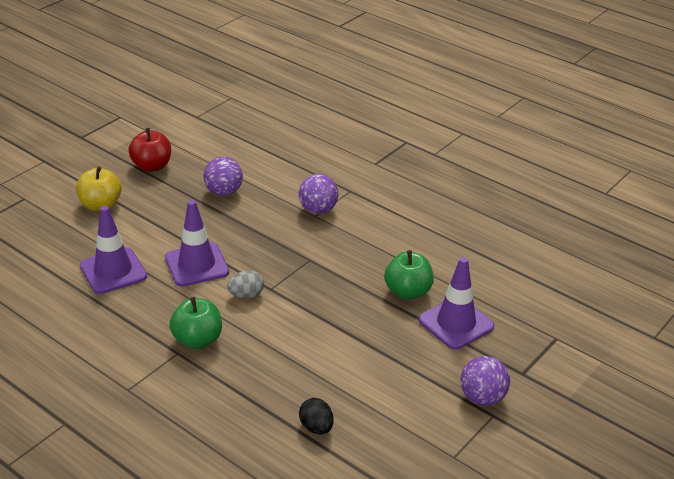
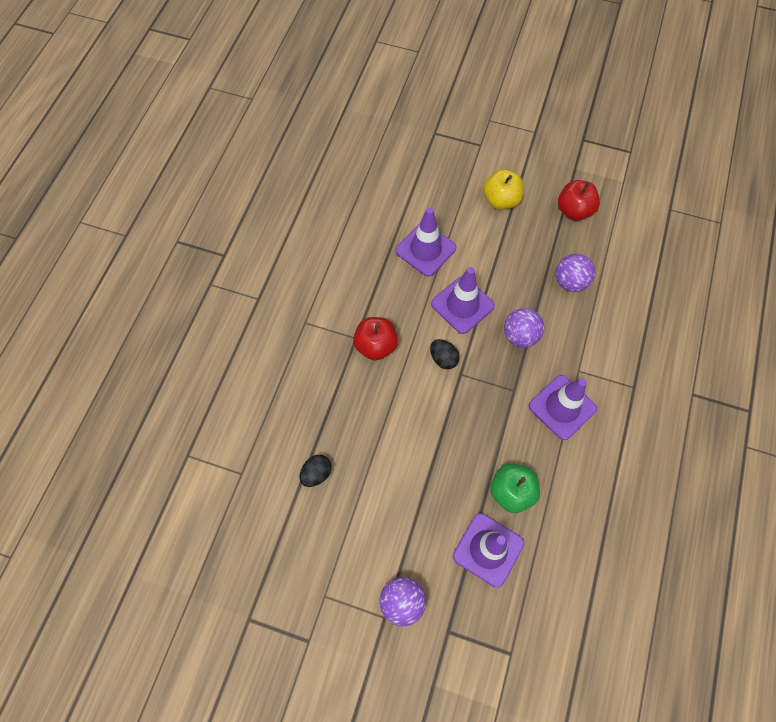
camera: 70 degrees right, 30 degrees up
green apple [169,297,222,349] -> red apple [353,317,398,360]
grey egg [227,270,264,299] -> black egg [430,339,460,369]
purple ball [299,174,339,214] -> purple ball moved to [504,308,544,348]
none -> purple traffic cone [529,375,597,440]

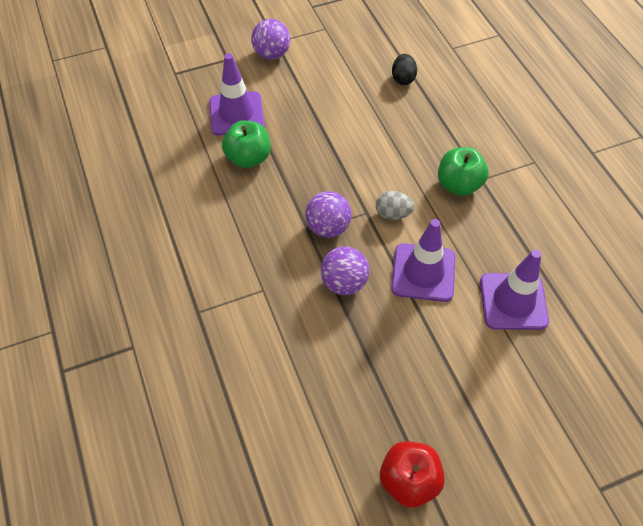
camera: 140 degrees right, 10 degrees down
red apple [353,317,398,360] -> green apple [438,147,489,196]
black egg [430,339,460,369] -> grey egg [376,191,414,220]
yellow apple [483,169,524,210] -> none
purple traffic cone [529,375,597,440] -> none
purple ball [556,253,595,292] -> purple ball moved to [305,191,352,238]

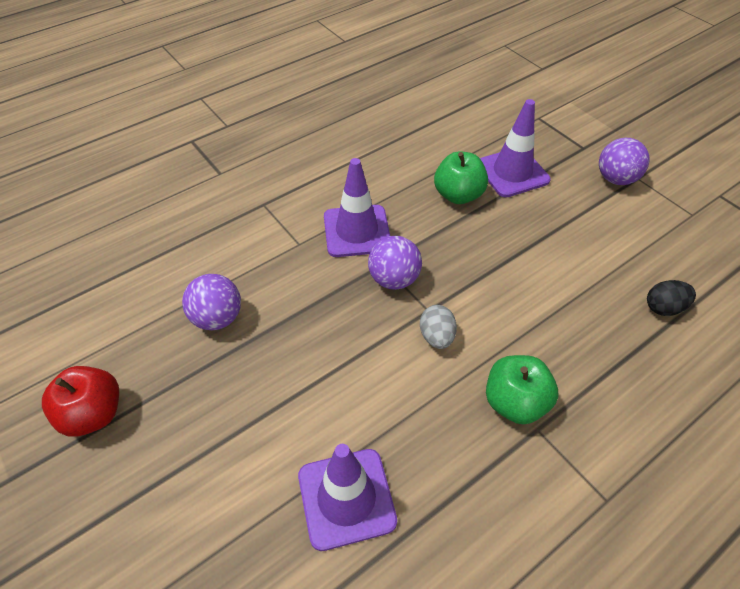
camera: 75 degrees right, 5 degrees down
purple ball [321,246,369,295] -> purple ball moved to [182,274,241,330]
purple traffic cone [392,219,455,302] -> purple traffic cone moved to [324,158,390,257]

